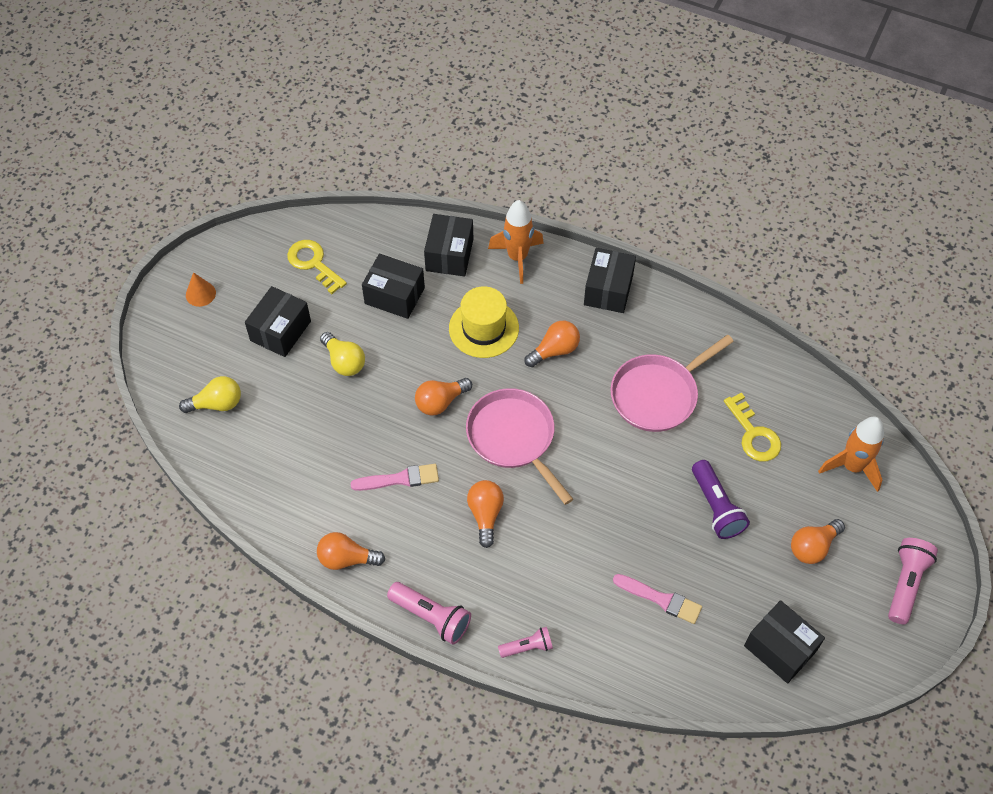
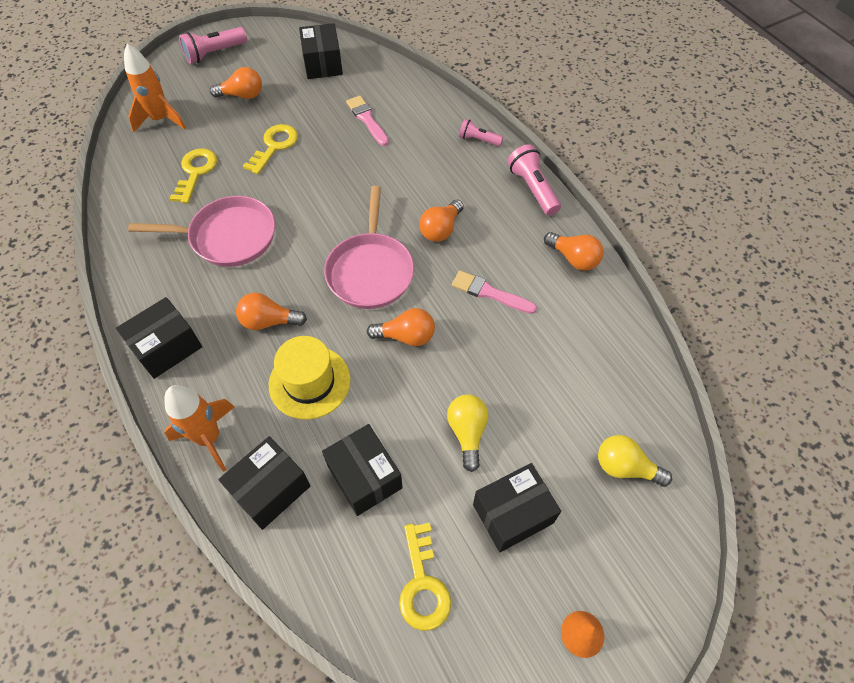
camera: 145 degrees left, 0 degrees up
purple flashlight [692,460,750,539] -> yellow key [243,124,298,174]

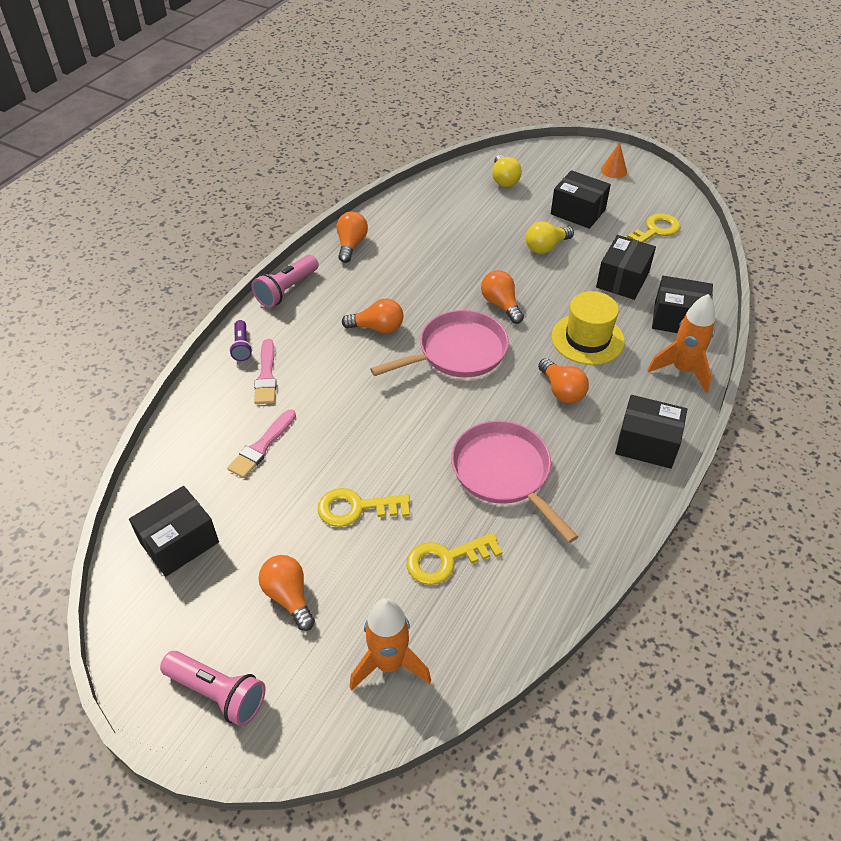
camera: 120 degrees left, 10 degrees down
pink brush [452,271,537,314] -> pink brush moved to [254,339,277,404]
pink flashlight [459,119,503,146] -> purple flashlight [229,320,252,361]

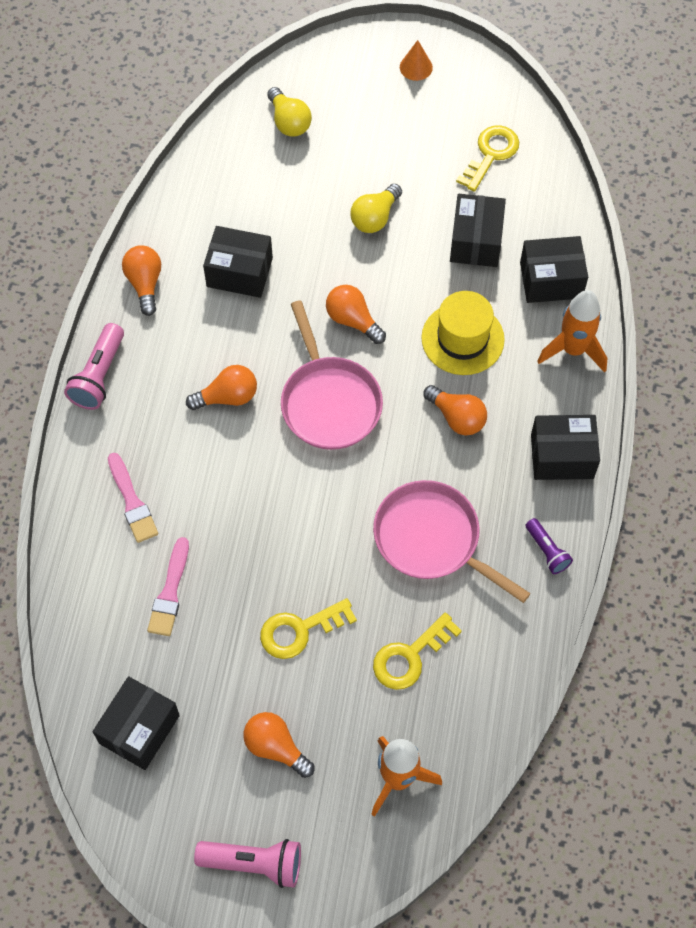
camera: 20 degrees left, 15 degrees up
purple flashlight [229,320,252,361] -> purple flashlight moved to [526,518,573,574]
pink pan [370,310,509,377] -> pink pan turned 120 degrees clockwise [281,300,383,450]
black box [551,170,611,229] -> black box moved to [203,226,273,298]

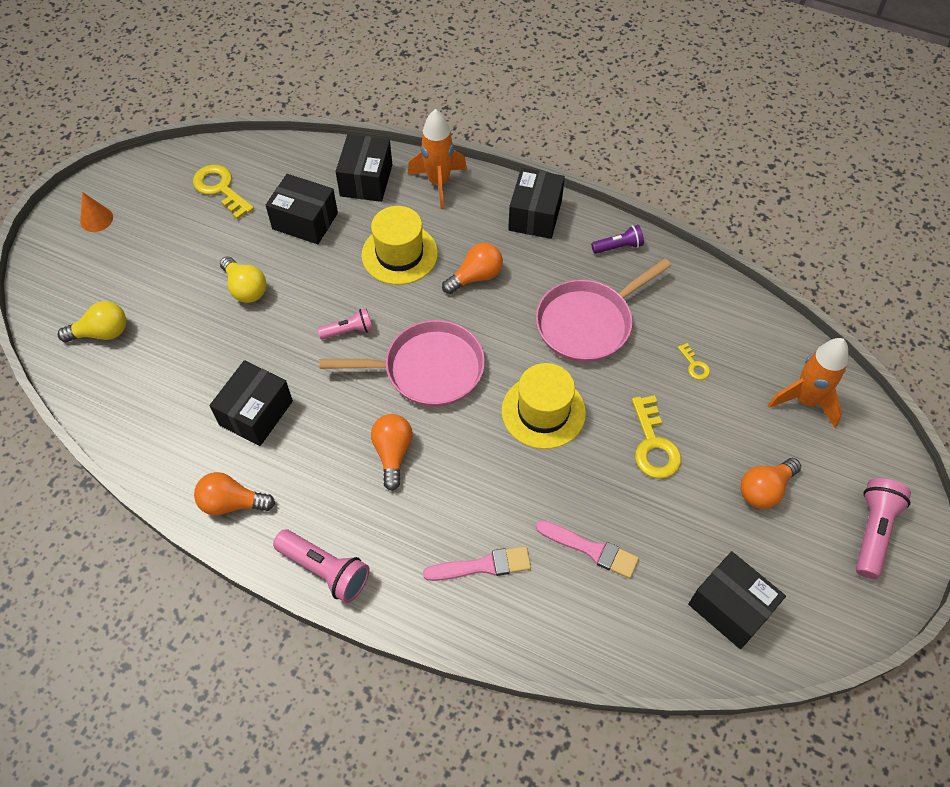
camera: 75 degrees left, 5 degrees down
orange light bulb [326,285,386,344] -> pink flashlight [318,308,373,340]
yellow key [373,613,462,690] -> yellow key [678,343,710,380], size x0.50
none -> yellow hat [502,363,586,449]

